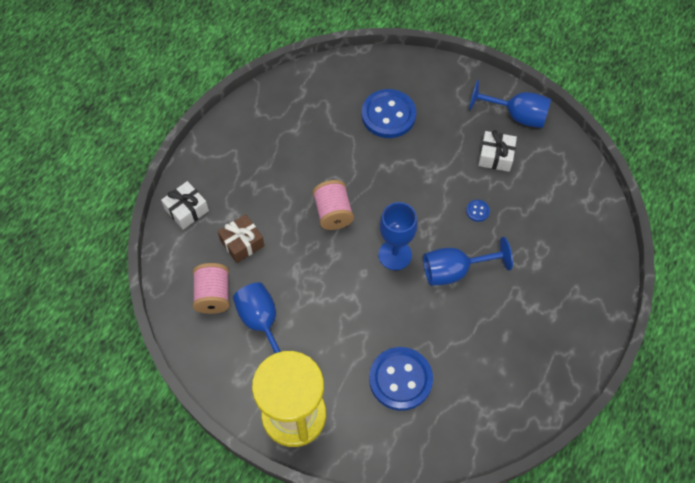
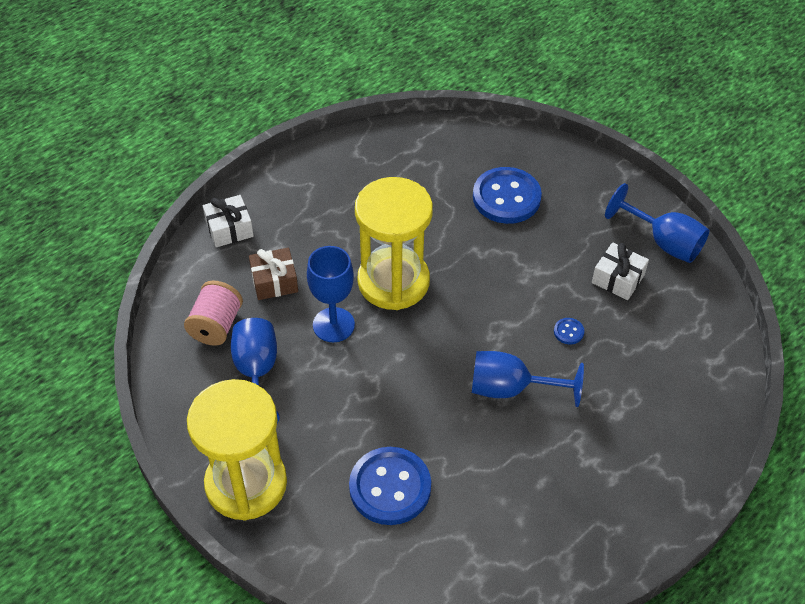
camera: 20 degrees right, 10 degrees down
pink spool [313,180,354,230] -> yellow hourglass [355,177,433,310]
blue goblet [378,202,417,270] -> blue goblet moved to [307,246,355,342]

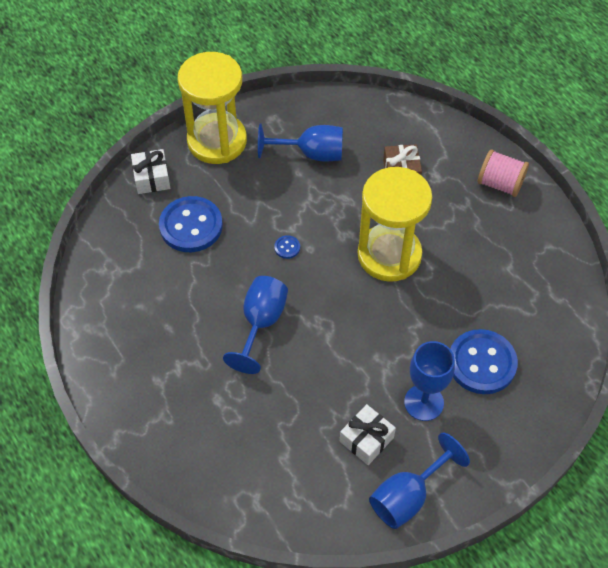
camera: 100 degrees right, 5 degrees up
pink spool [184,280,243,346] -> pink spool moved to [478,149,529,197]
white gift [203,195,254,247] -> white gift moved to [131,149,170,194]
blue goblet [307,246,355,342] -> blue goblet moved to [404,341,455,421]
blue button [554,318,584,344] -> blue button moved to [274,235,300,259]

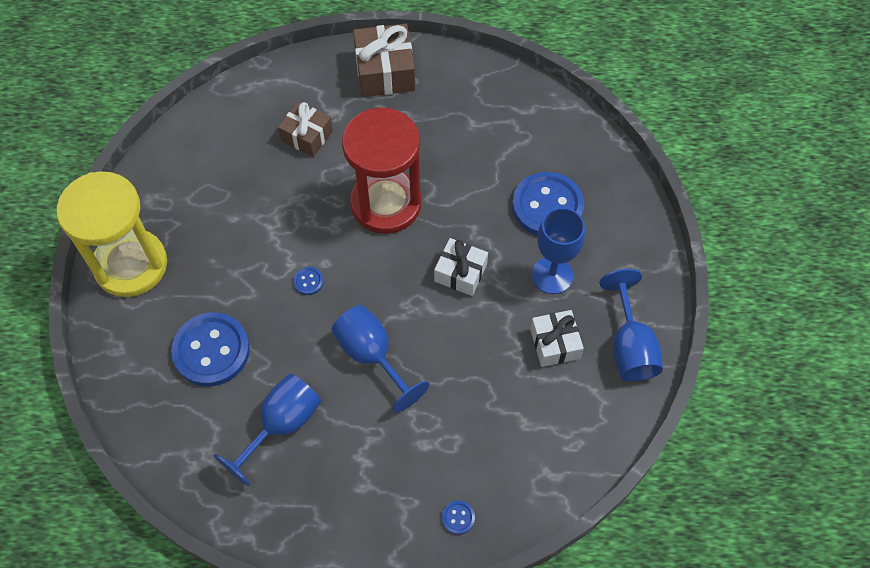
camera: 55 degrees left, 5 degrees up
white gift [131,149,170,194] -> white gift moved to [434,238,488,296]
blue goblet [258,124,343,162] -> blue goblet moved to [214,374,321,486]
yellow hourglass [358,167,432,282] -> red hourglass [342,108,421,234]
pink spool [478,149,529,197] -> brown gift [353,24,415,97]
none -> blue button [442,501,475,535]

